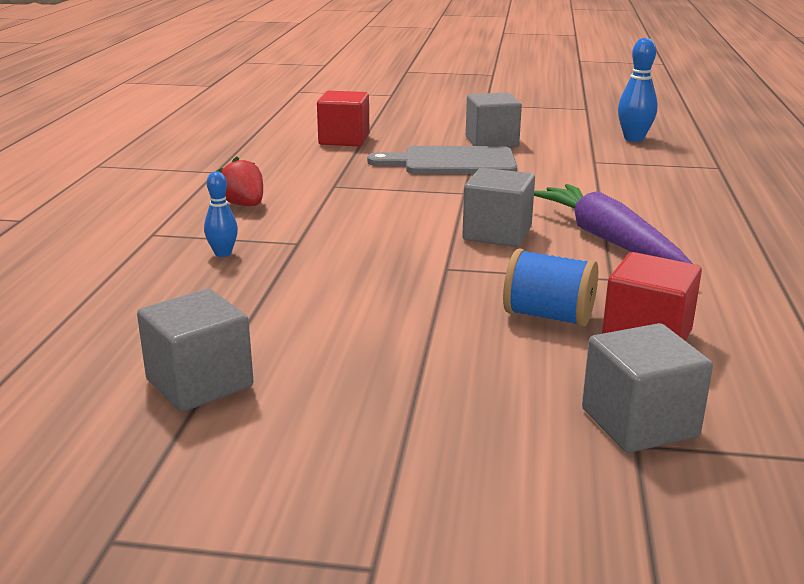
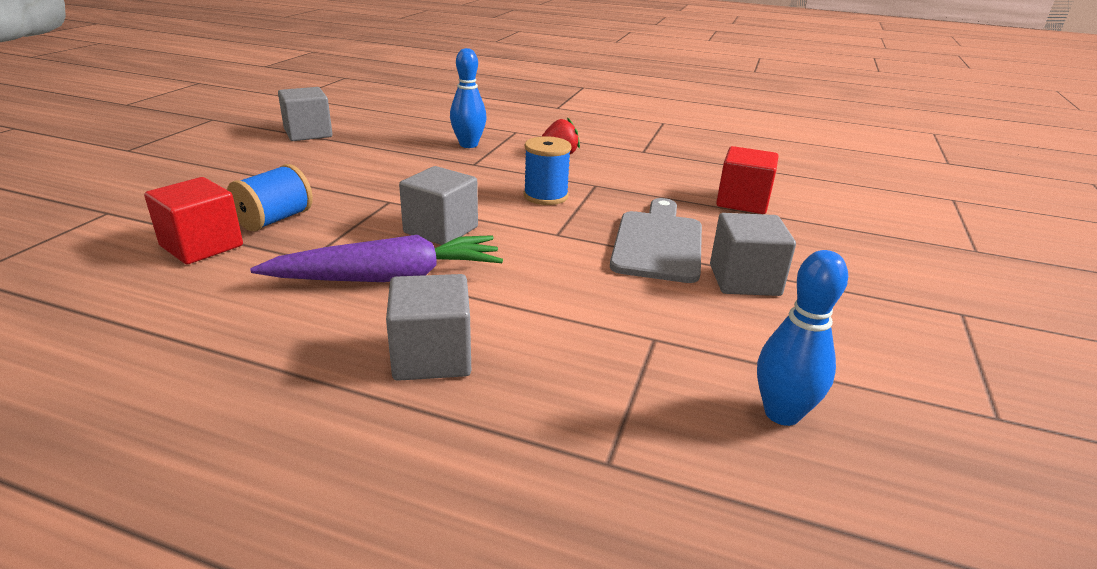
camera: 100 degrees right, 5 degrees up
blue bowling pin [204,171,238,257] -> blue bowling pin [450,48,487,148], size x1.62
grey cube [582,323,713,453] -> grey cube moved to [386,274,471,381]
none -> blue spool [523,136,572,205]

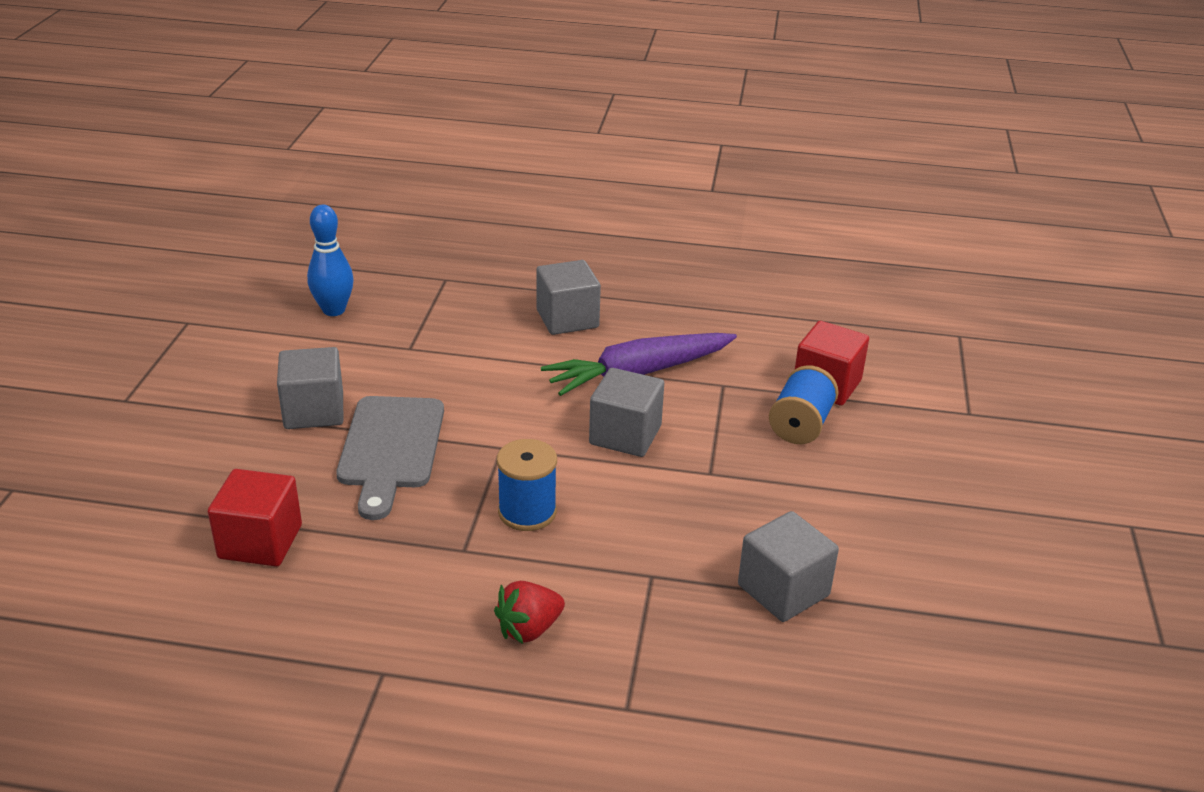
camera: 170 degrees right, 5 degrees up
grey cube [278,87,332,141] -> grey cube moved to [738,511,839,622]
blue bowling pin [450,48,487,148] -> none

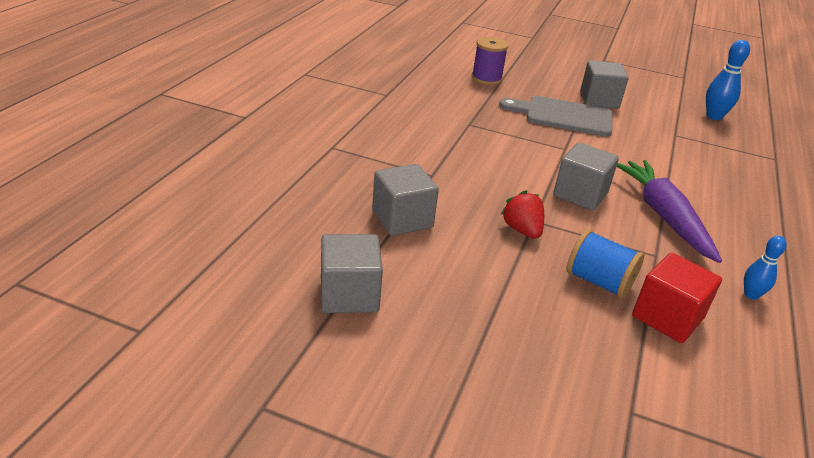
camera: 100 degrees right, 0 degrees up
red cube [208,469,302,567] -> purple spool [472,37,509,85]
red strawberry [494,581,565,644] -> red strawberry moved to [500,190,544,239]
blue spool [497,439,557,531] -> none
grey cube [536,260,601,335] -> grey cube moved to [321,234,383,313]
none -> blue bowling pin [744,236,787,300]

